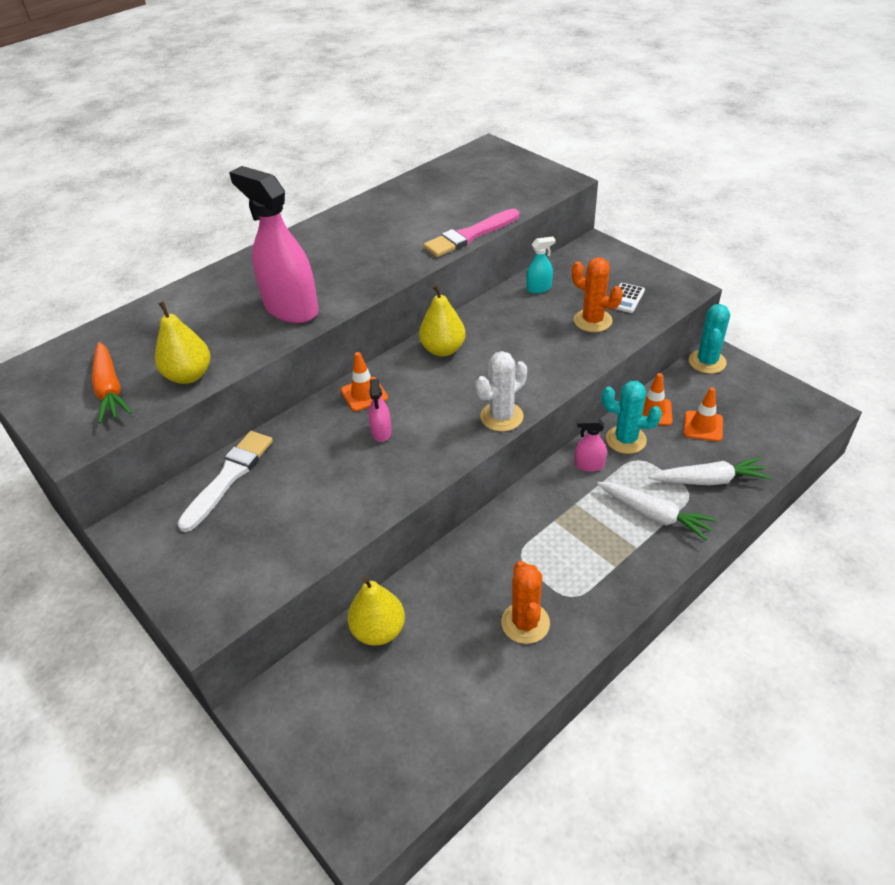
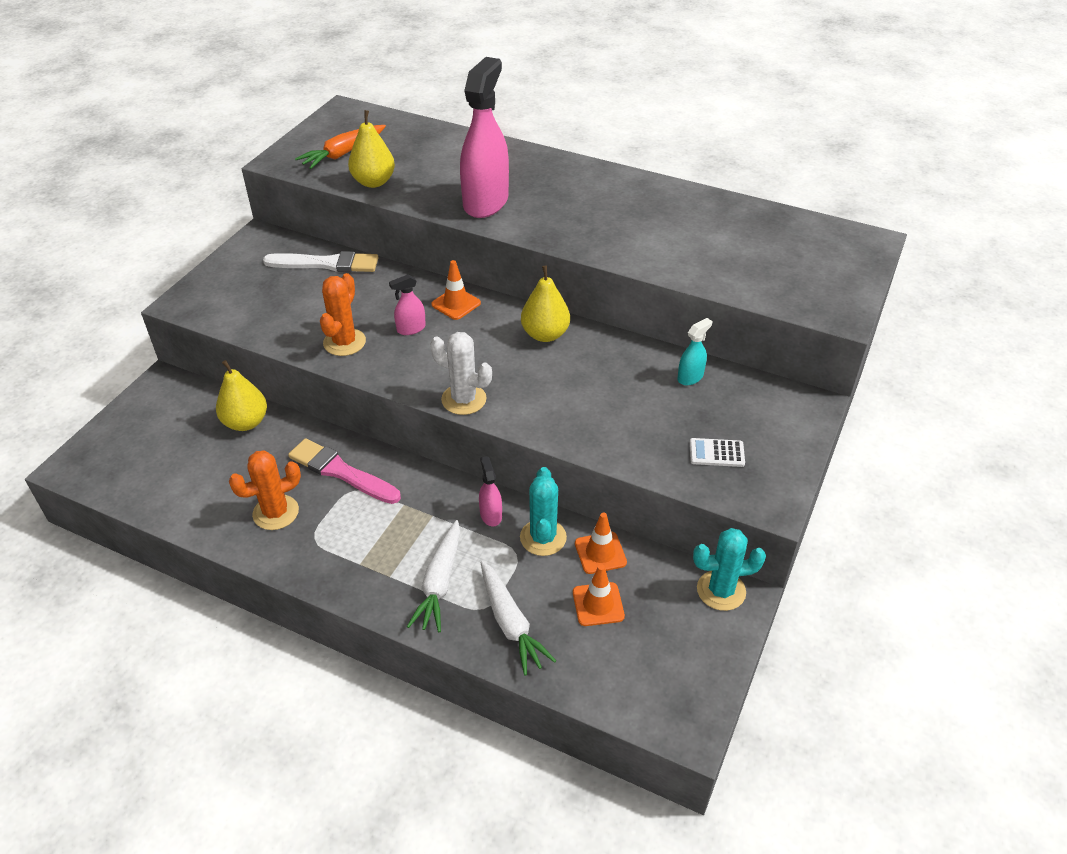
camera: 65 degrees right, 0 degrees up
pink brush [423,209,519,257] -> pink brush moved to [288,438,401,504]
turquoise spray bottle [526,236,555,294] -> turquoise spray bottle turned 90 degrees counterclockwise [678,318,712,385]
orange cactus [572,257,623,332] -> orange cactus moved to [320,273,366,356]

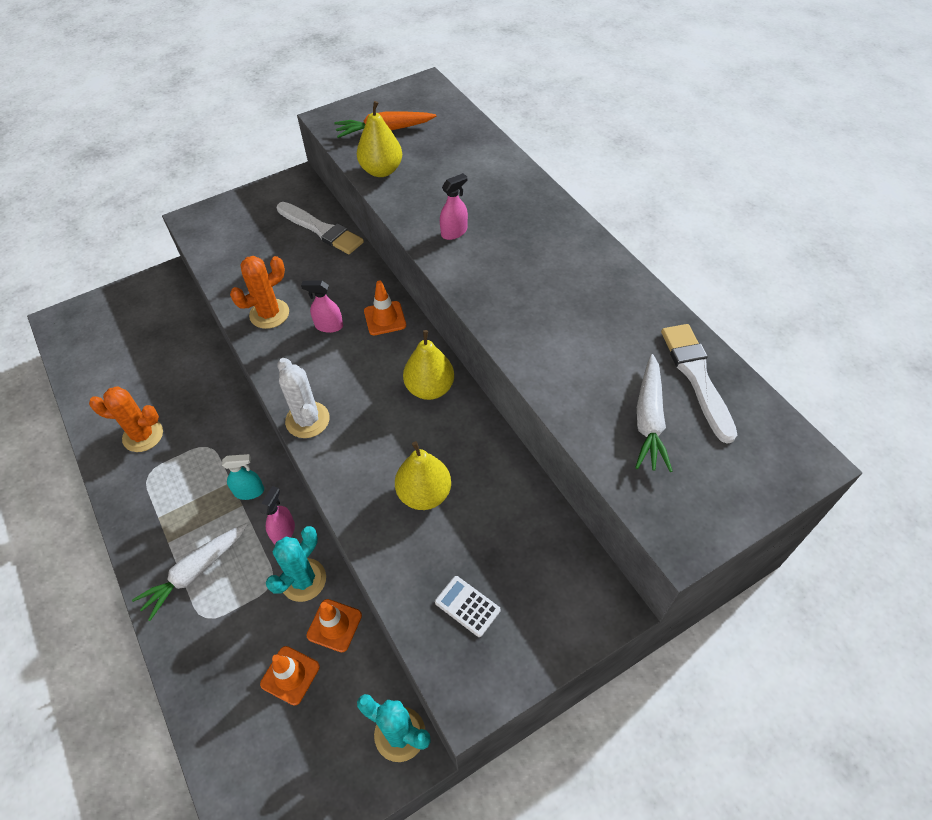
camera: 35 degrees right, 10 degrees up
yellow pear [216,360,267,431] -> yellow pear moved to [395,441,451,510]
pink brush [288,438,401,504] -> none
pink spray bottle [460,57,509,218] -> pink spray bottle [440,173,468,240], size x0.44
white carrot [481,561,556,675] -> white carrot moved to [635,354,672,472]
turquoise spray bottle [678,318,712,385] -> turquoise spray bottle moved to [222,454,264,500]
none -> white brush [661,324,737,444]

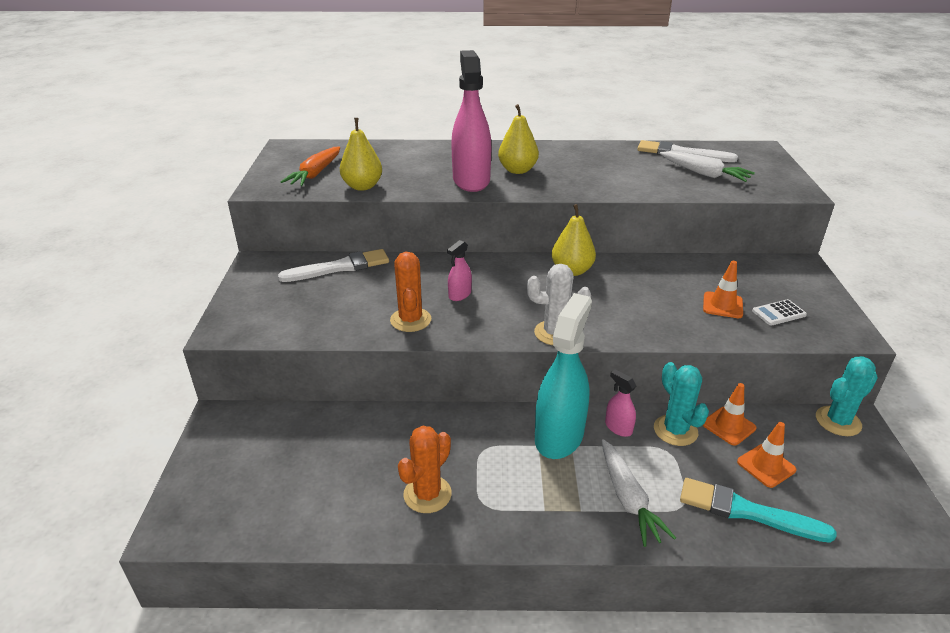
camera: 60 degrees left, 20 degrees down
turquoise spray bottle [222,454,264,500] -> turquoise spray bottle [535,293,592,459], size x2.25
orange traffic cone [364,281,406,335] -> orange traffic cone moved to [703,261,743,318]
yellow pear [395,441,451,510] -> yellow pear moved to [498,104,539,174]
pink spray bottle [440,173,468,240] -> pink spray bottle [451,50,491,192], size x2.25
none -> turquoise brush [680,478,836,543]

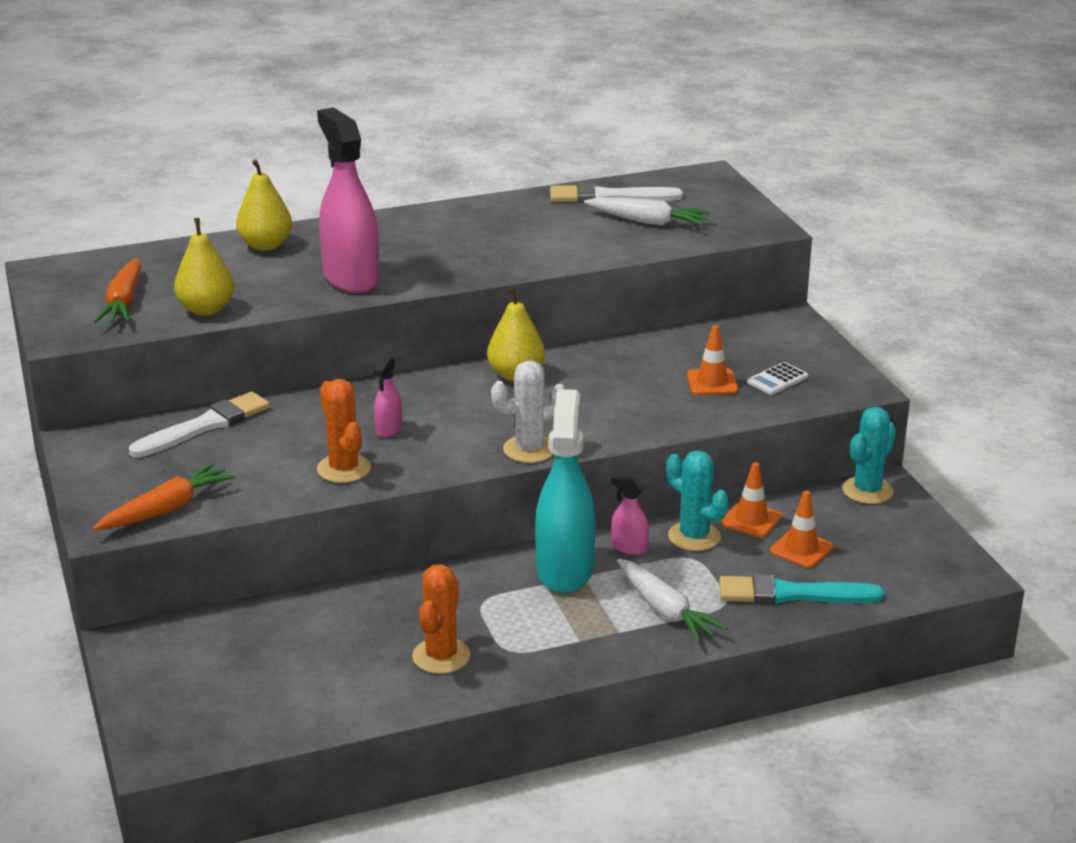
camera: 20 degrees left, 5 degrees down
yellow pear [498,104,539,174] -> yellow pear moved to [236,159,292,251]
none -> orange carrot [93,462,235,530]

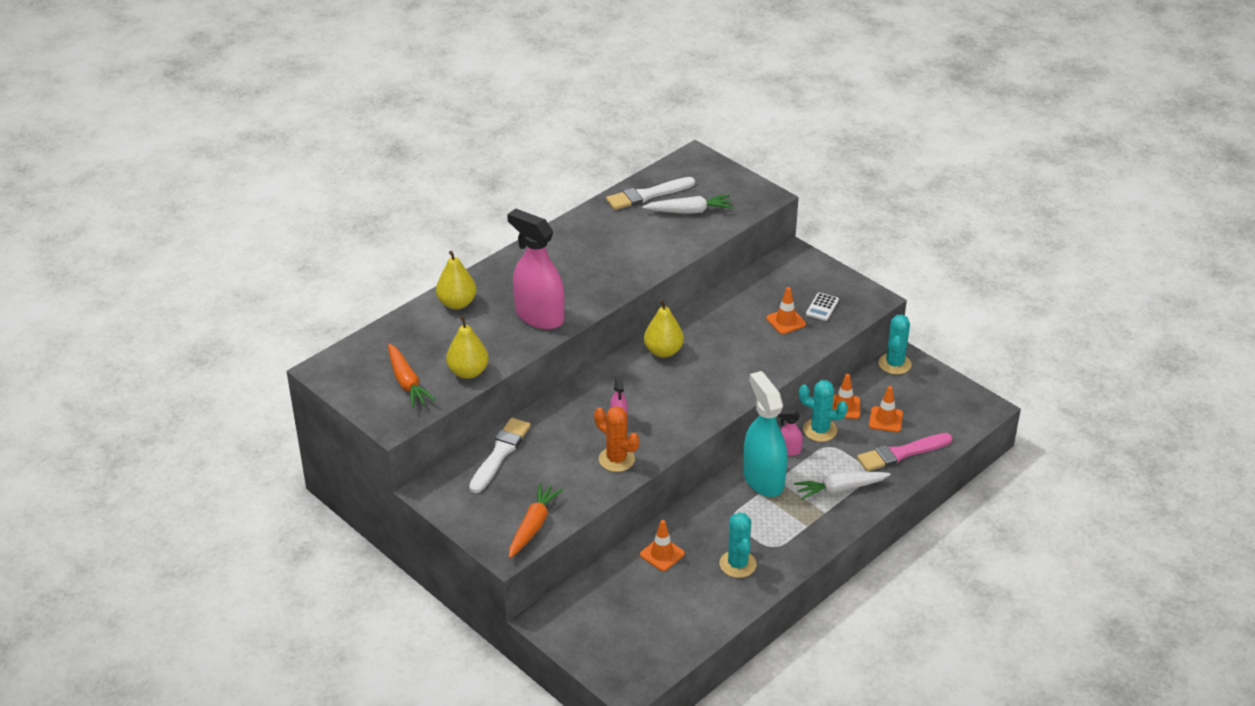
camera: 25 degrees left, 10 degrees up
orange cactus [412,564,470,674] -> turquoise cactus [719,512,757,578]
white cactus [491,360,565,463] -> none
white carrot [617,558,728,643] -> white carrot turned 135 degrees clockwise [794,472,891,500]
turquoise brush [719,574,884,604] -> pink brush [857,433,952,471]
none -> orange traffic cone [640,520,685,571]

